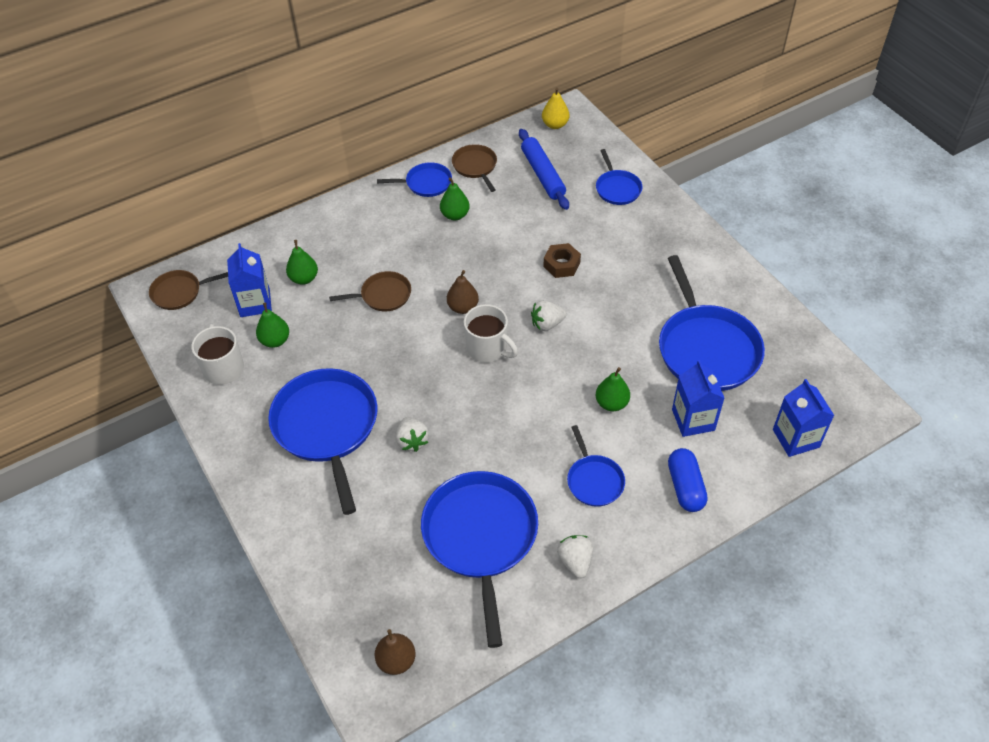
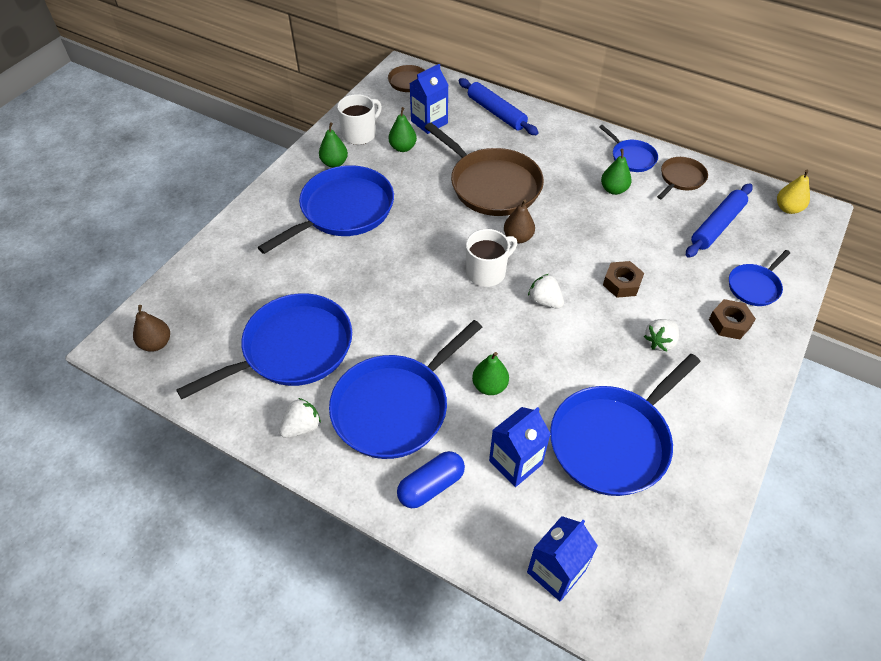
camera: 60 degrees right, 0 degrees up
green pear [286,240,318,285] -> green pear moved to [319,122,348,168]
brown pan [329,271,411,311] -> brown pan [424,122,544,216], size x1.96
white strawberry [396,417,429,452] -> white strawberry moved to [644,319,679,351]
white mug [464,304,518,363] -> white mug turned 135 degrees counterclockwise [466,229,517,287]
blue pan [567,425,625,507] -> blue pan [329,320,482,459], size x1.96
none -> blue rolling pin [459,78,539,135]
none -> brown nut [709,299,756,339]

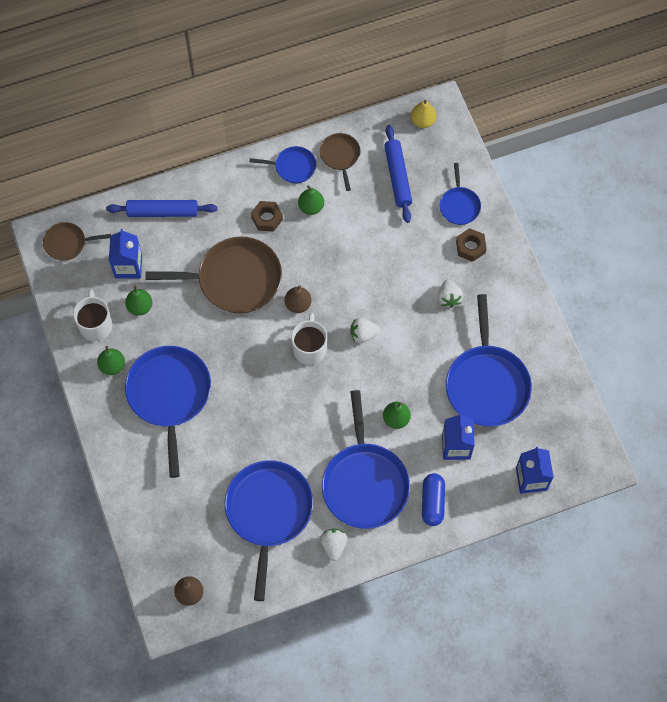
camera: 50 degrees left, 15 degrees up
brown nut [603,261,644,298] -> brown nut moved to [251,201,283,232]

